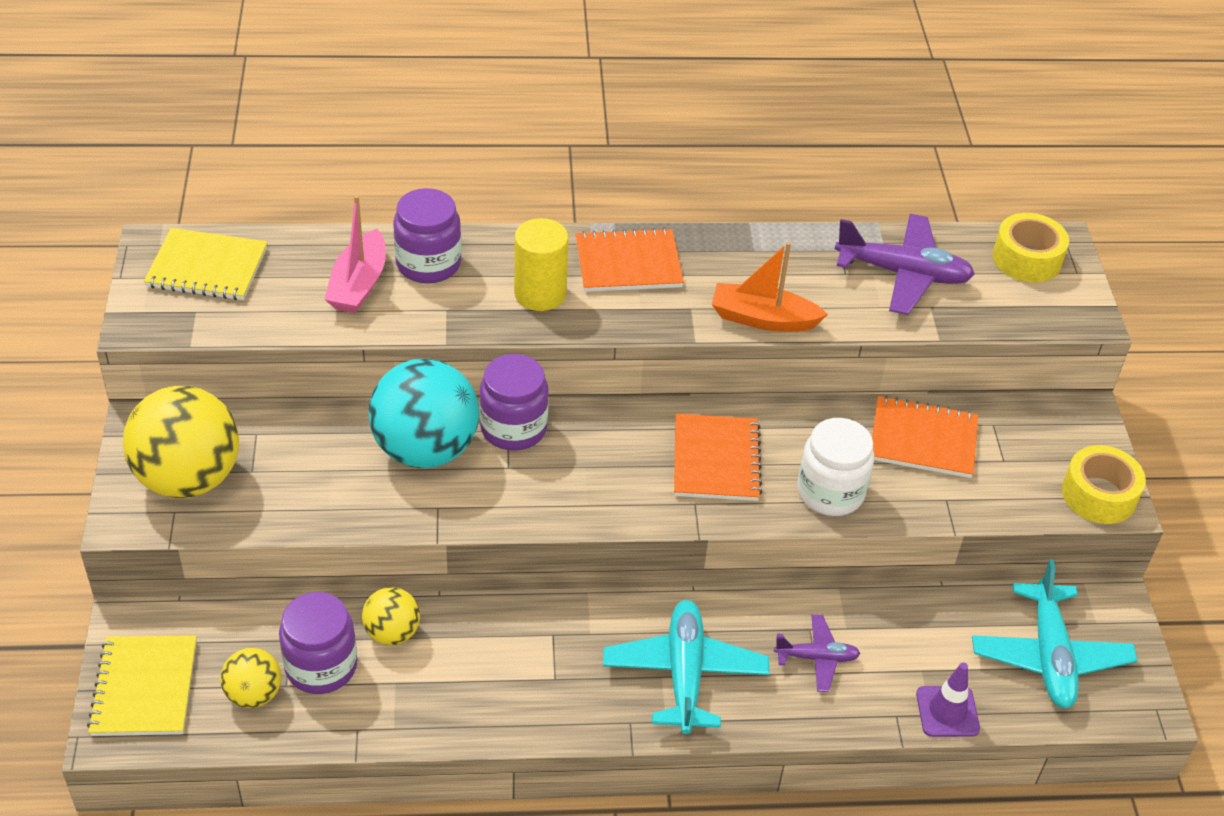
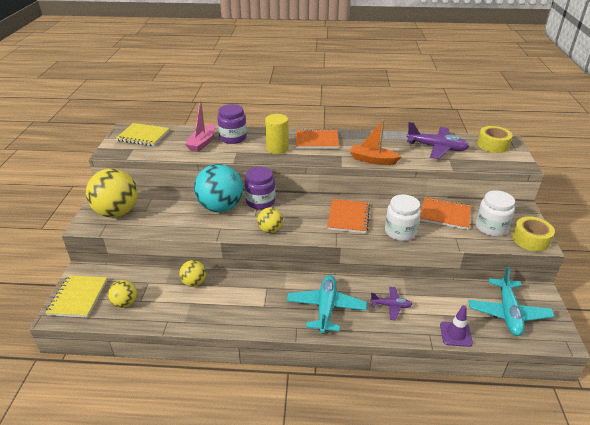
camera: 10 degrees right, 10 degrees down
purple jar [279,592,357,694] -> none
none -> yellow ball [257,207,283,233]
none -> white jar [476,190,515,236]

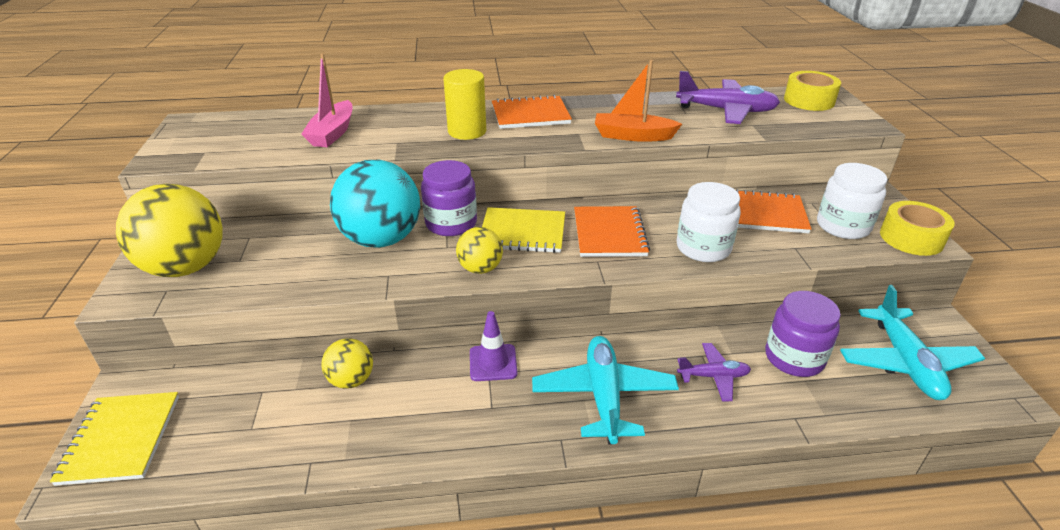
camera: 10 degrees left, 0 degrees up
yellow ball [108,280,137,308] -> none
yellow notebook [116,123,170,146] -> yellow notebook moved to [482,207,565,253]
purple jar [217,104,247,144] -> purple jar moved to [765,291,841,377]
purple traffic cone [440,305,473,347] -> purple traffic cone moved to [470,311,518,381]

